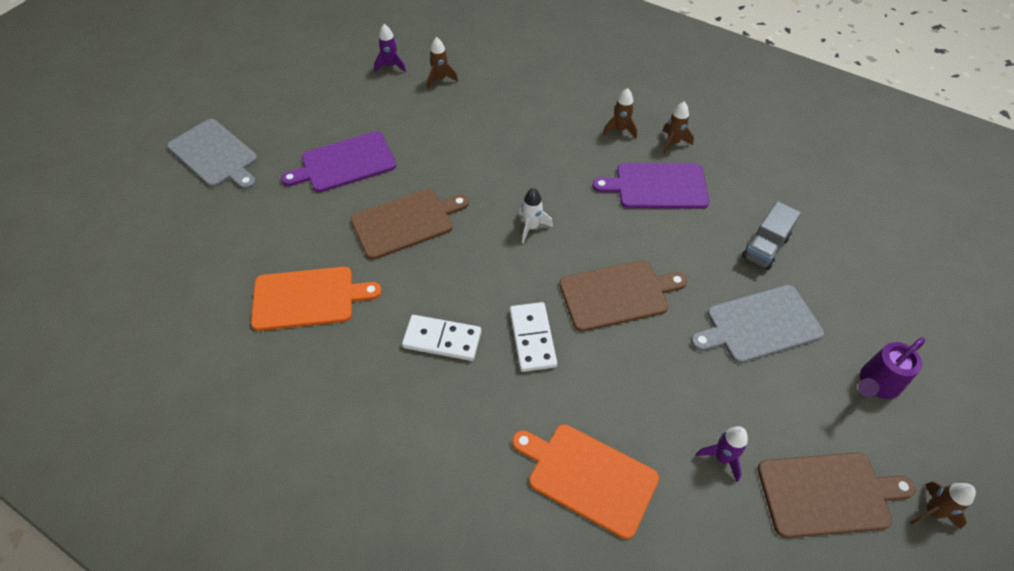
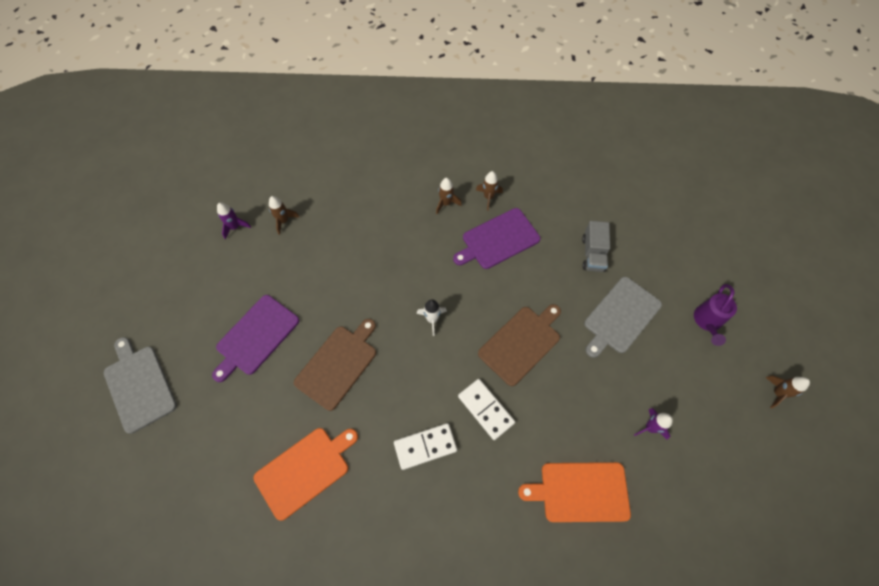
camera: 30 degrees left, 10 degrees up
grey cutting board [167,119,258,190] -> grey cutting board turned 135 degrees counterclockwise [104,337,177,434]
brown cutting board [757,452,916,538] -> none

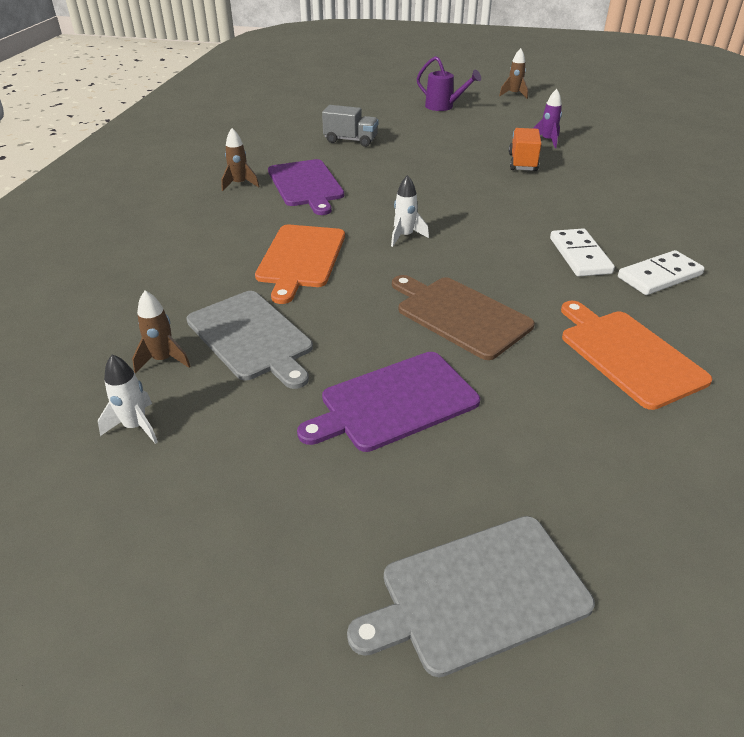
camera: 80 degrees left, 25 degrees down
purple cutting board [212,295,299,382] -> purple cutting board turned 105 degrees clockwise [297,352,480,452]
purple rocket [217,202,251,240] -> white rocket [98,355,158,444]
brown rocket [436,178,462,214] -> none
white domino [458,379,515,440] -> white domino moved to [618,250,705,295]
brown cutting board [478,304,561,386] -> none
orange cutting board [518,462,631,522] -> orange cutting board moved to [255,225,345,304]
grey cutting board [584,277,662,358] -> grey cutting board moved to [186,291,313,389]
none -> orange truck [509,128,542,171]

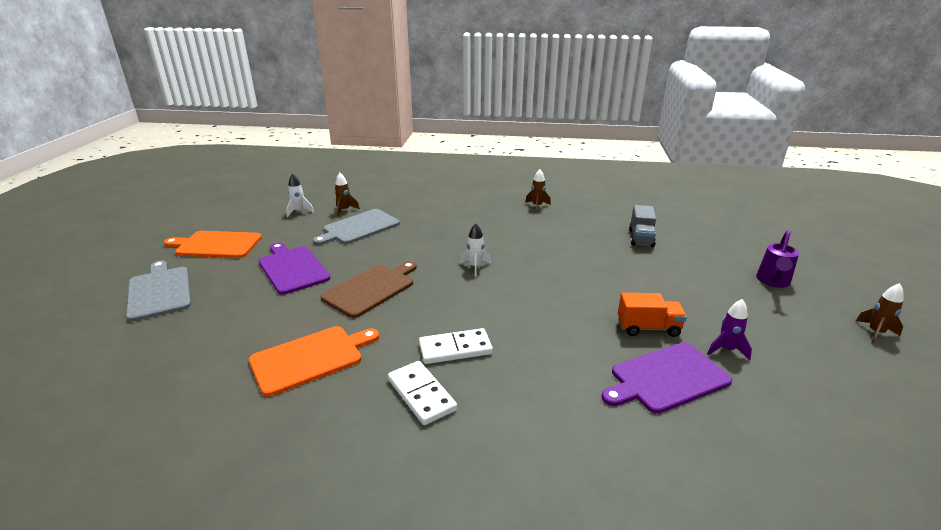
camera: 85 degrees right, 10 degrees down
orange cutting board [255,225,345,304] -> orange cutting board moved to [164,231,262,258]
purple cutting board [268,159,344,215] -> purple cutting board moved to [602,342,733,414]

